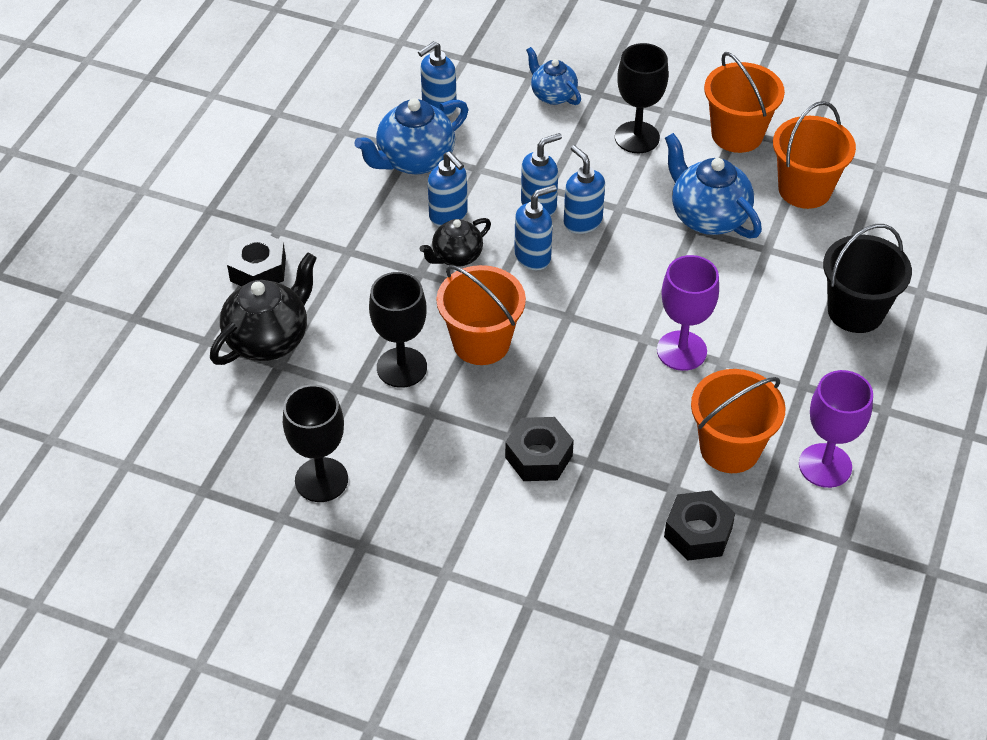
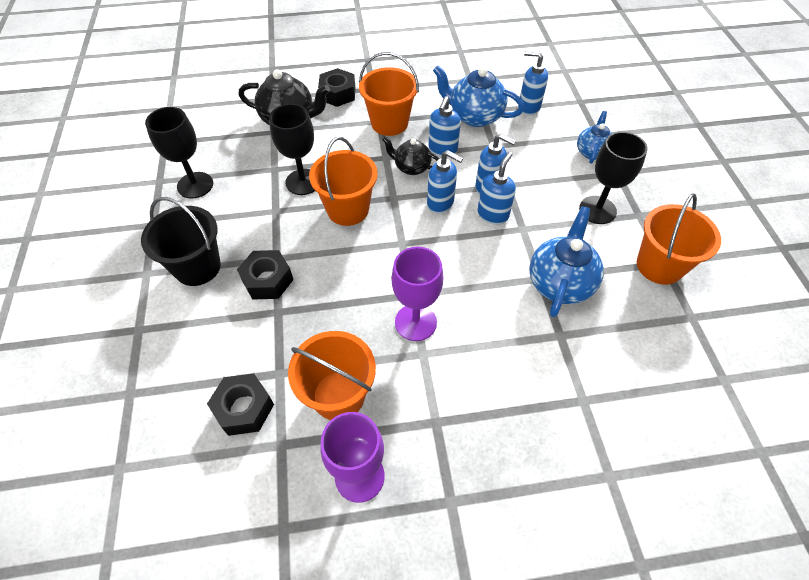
camera: 60 degrees right, 5 degrees up
orange bucket [773,101,856,209] -> orange bucket moved to [359,52,419,136]
black bucket [823,224,912,333] -> black bucket moved to [141,197,221,286]

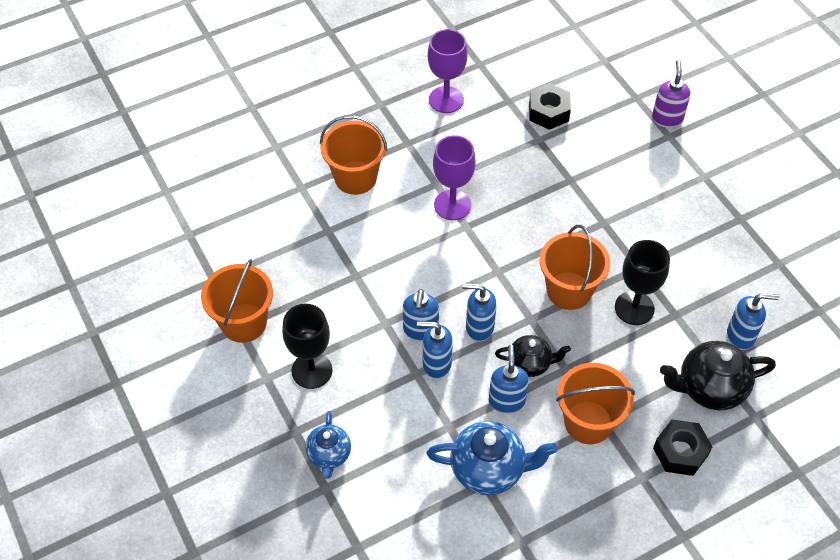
camera: 160 degrees right, 0 degrees up
black bucket [141,197,221,286] -> none
black goblet [145,107,213,199] -> none
black nut [237,250,293,300] -> none
orange bucket [288,331,376,420] -> orange bucket moved to [320,115,387,195]
blue soap dispenser [520,51,548,115] -> blue soap dispenser moved to [727,293,779,350]
blue teapot [529,206,604,317] -> none
none -> purple soap dispenser [652,60,690,128]

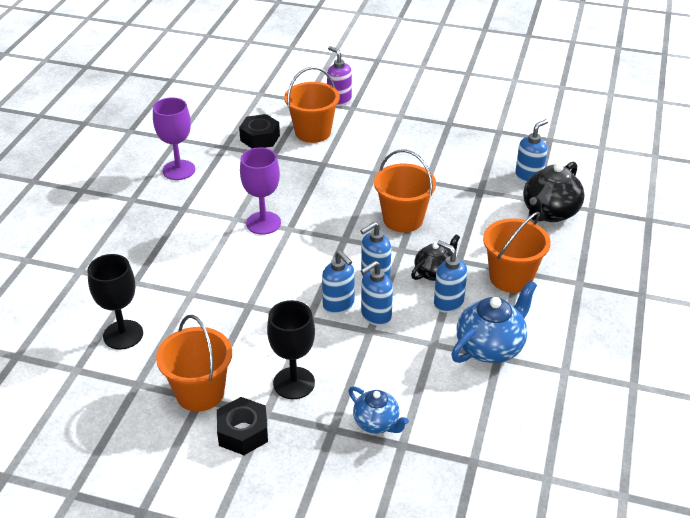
camera: 45 degrees left, 15 degrees down
orange bucket [320,115,387,195] -> orange bucket moved to [284,67,340,143]
black goblet [615,240,670,325] -> black goblet moved to [87,254,143,350]
black nut [653,419,712,476] -> black nut moved to [217,397,268,455]

